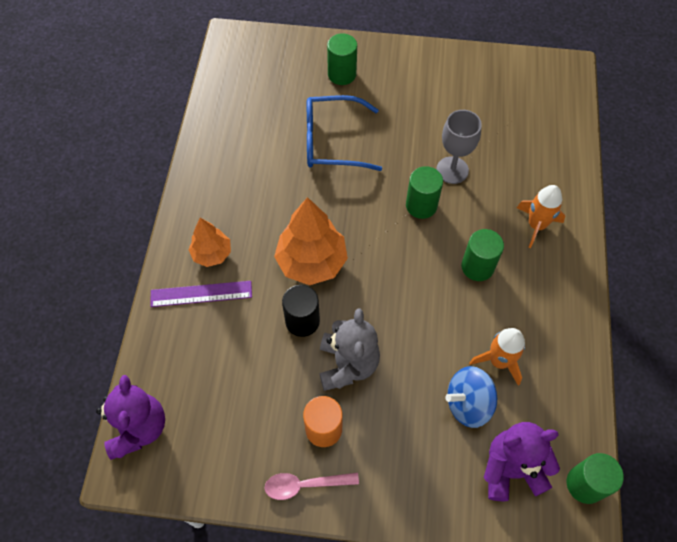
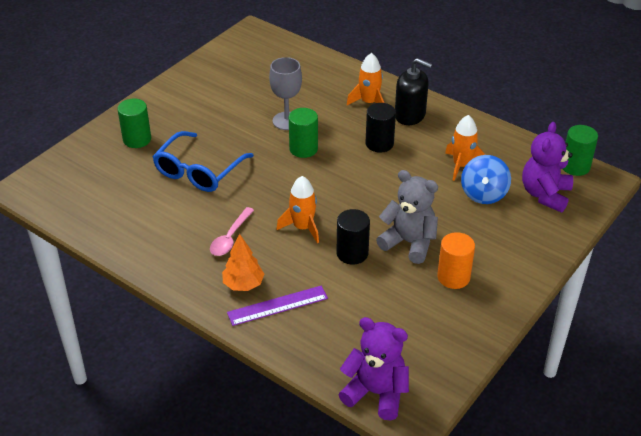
camera: 60 degrees left, 20 degrees down
purple ruler [150,281,252,307] -> purple ruler turned 45 degrees clockwise [227,286,328,326]
pink spoon [264,472,359,500] -> pink spoon moved to [210,207,254,256]
orange tree [274,197,348,285] -> orange rocket [277,176,319,243]
green cylinder [461,229,504,281] -> black cylinder [366,103,396,153]
none -> black soap dispenser [395,58,432,125]

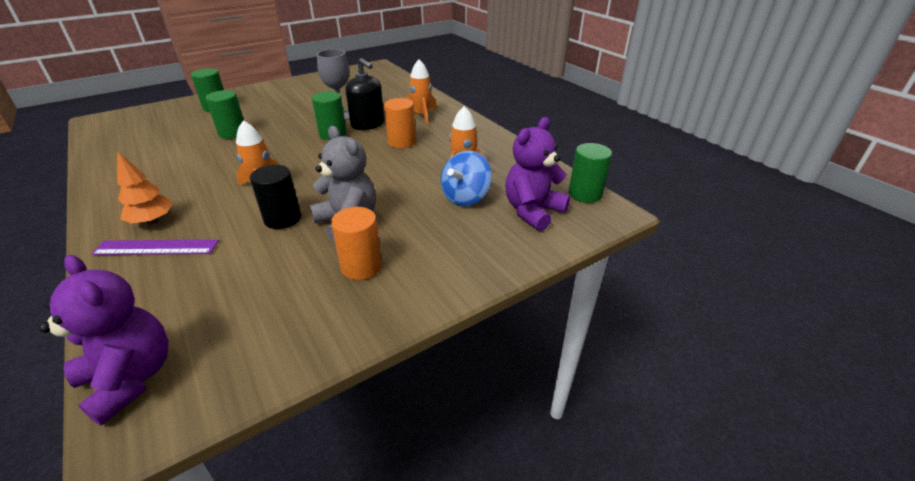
camera: 20 degrees right, 5 degrees down
blue glasses [153,131,254,192] -> green cylinder [206,90,244,139]
pink spoon [210,207,254,256] -> none
black cylinder [366,103,396,153] -> orange cylinder [384,98,416,148]
black soap dispenser [395,58,432,125] -> black soap dispenser moved to [346,58,384,130]

